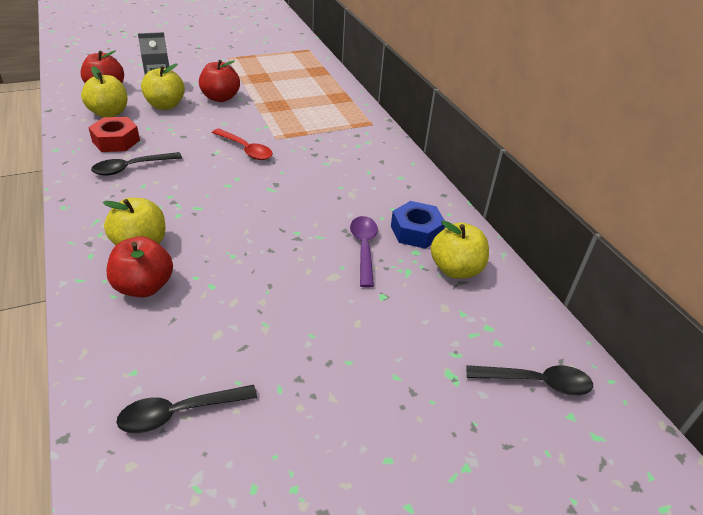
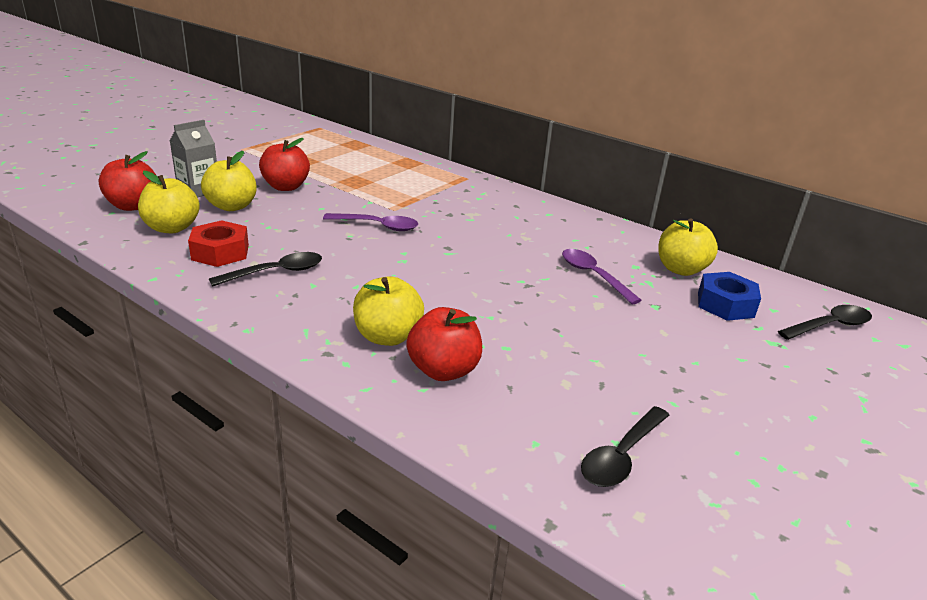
camera: 30 degrees left, 10 degrees down
black spoon [91,152,182,175] -> black spoon turned 150 degrees counterclockwise [209,252,322,287]
red spoon [212,129,273,160] -> purple spoon [323,213,418,231]
blue nut [391,201,445,249] -> blue nut moved to [698,272,761,321]

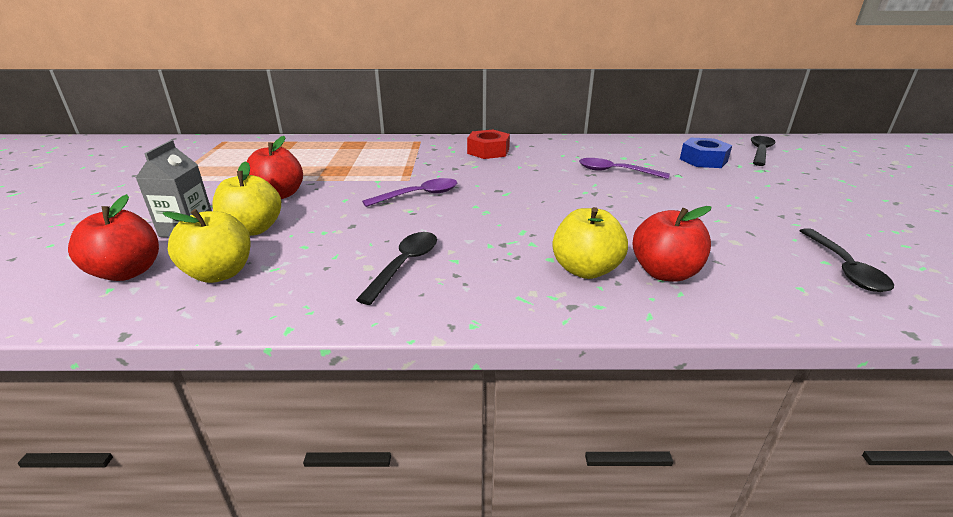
camera: 35 degrees left, 0 degrees up
red nut [188,220,249,267] -> red nut moved to [467,130,510,159]
yellow apple [658,219,718,276] -> none

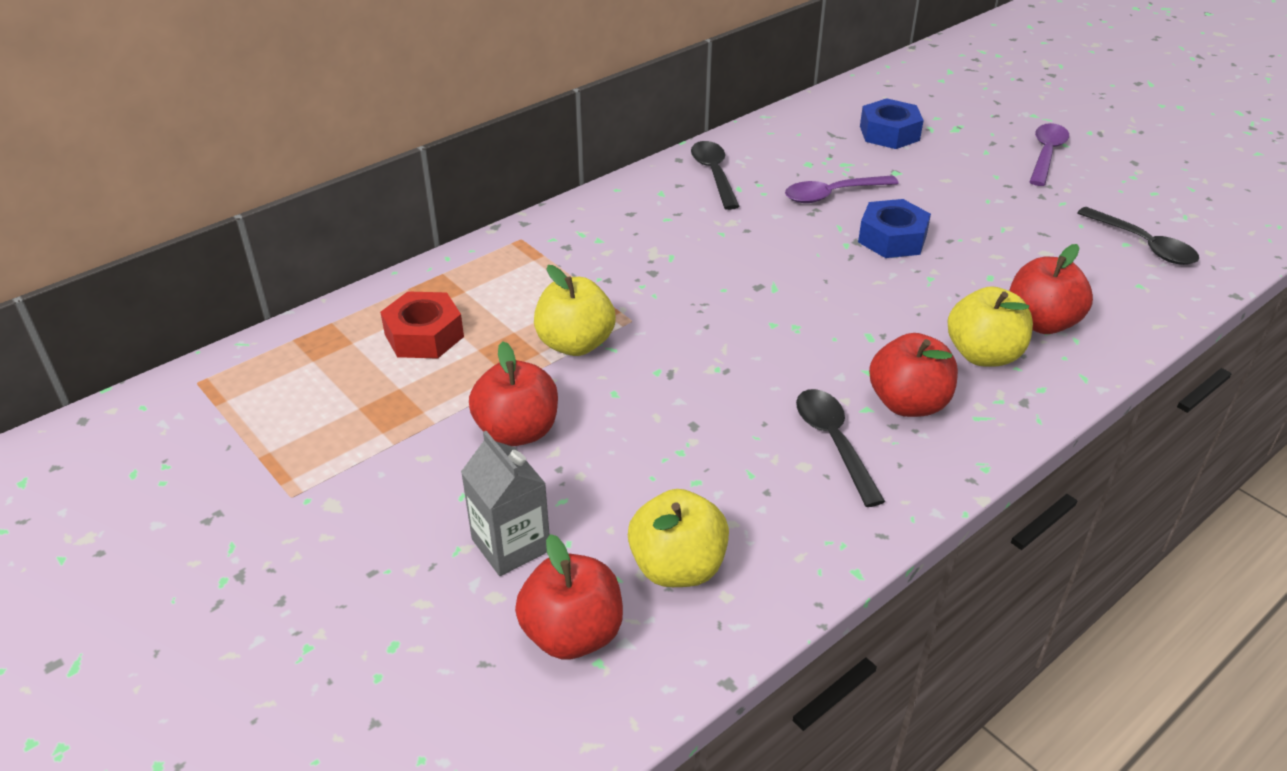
camera: 40 degrees left, 10 degrees up
yellow apple [212,161,281,236] -> yellow apple moved to [534,265,616,356]
purple spoon [362,178,458,207] -> purple spoon moved to [1030,123,1069,186]
red nut [467,130,510,159] -> red nut moved to [380,291,464,359]
black spoon [751,136,776,166] -> black spoon moved to [691,141,740,210]
none -> blue nut [858,199,931,258]
none -> red apple [869,333,958,417]

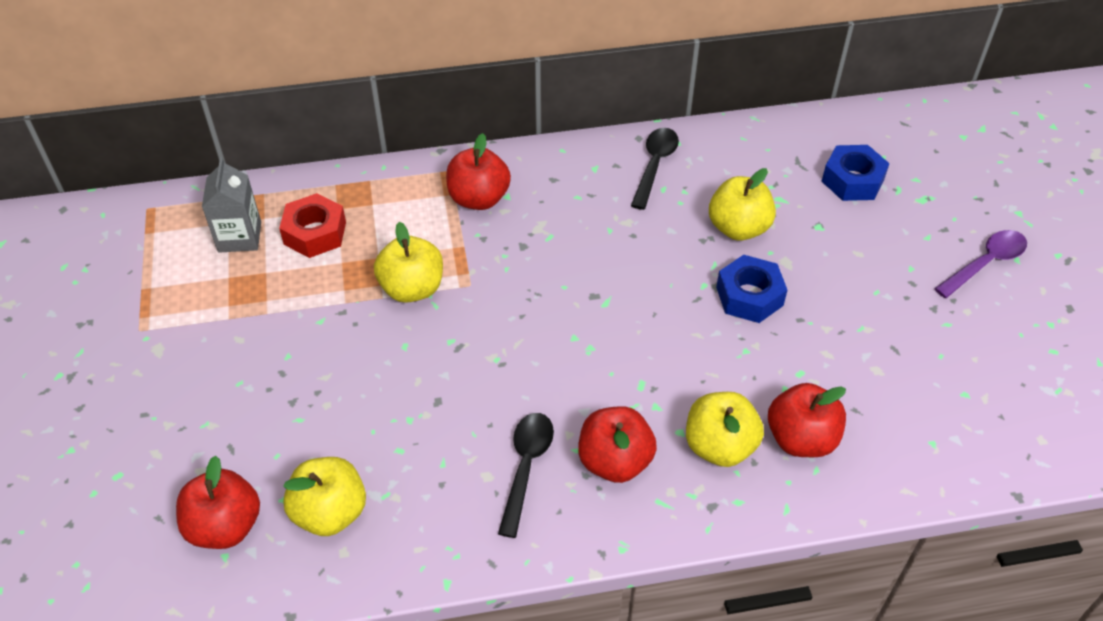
camera: 30 degrees right, 10 degrees up
grey carton [461,431,550,576] -> grey carton moved to [202,157,261,253]
red apple [469,341,558,446] -> red apple moved to [446,133,511,210]
purple spoon [785,175,899,203] -> yellow apple [709,168,776,241]
black spoon [1077,207,1199,265] -> none

